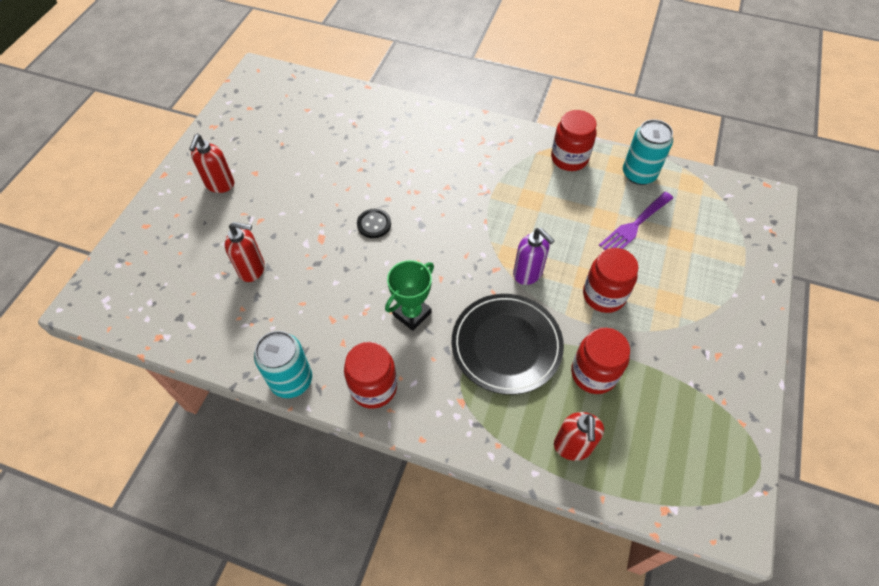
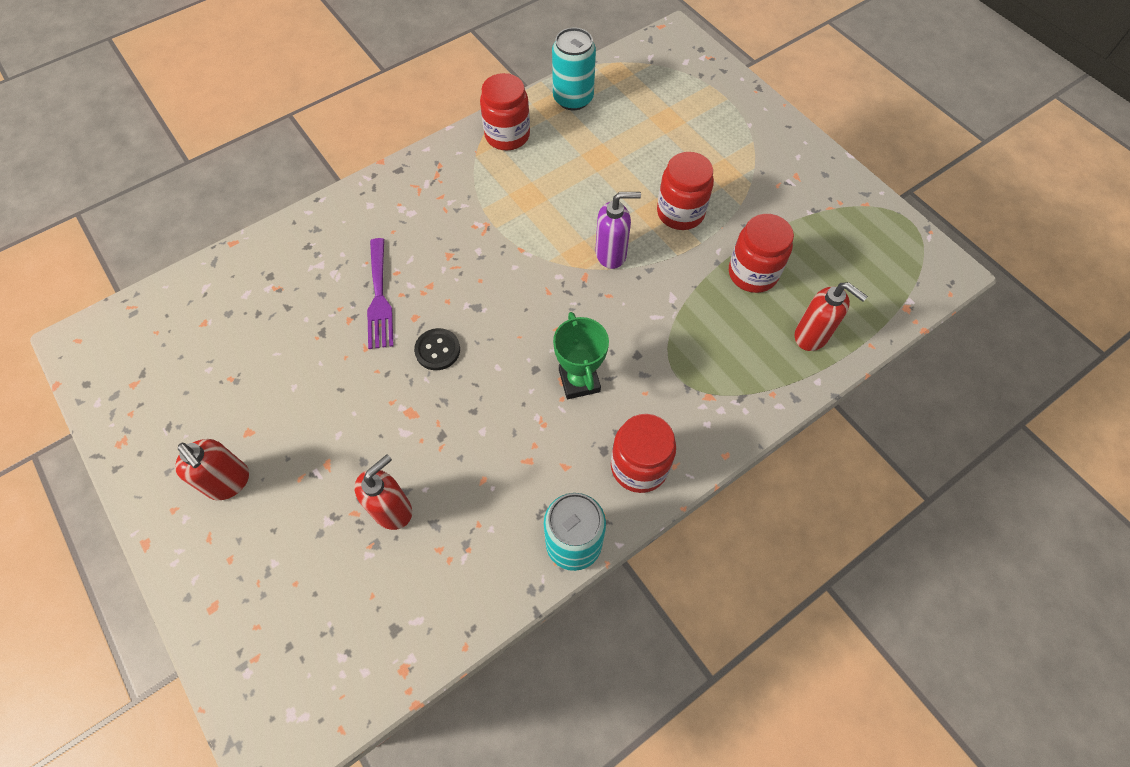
camera: 55 degrees left, 5 degrees up
black plate [452,294,564,395] -> none
purple fork [599,192,673,250] -> purple fork moved to [367,238,394,349]

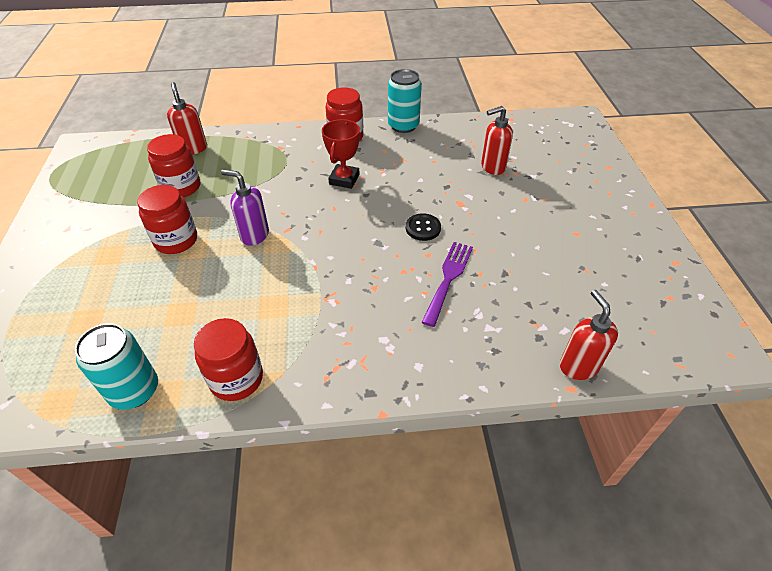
camera: 150 degrees left, 15 degrees down
red soap dispenser [175,439,249,500] -> red soap dispenser moved to [560,290,618,380]
green trophy [553,312,609,399] -> red trophy [322,119,360,189]

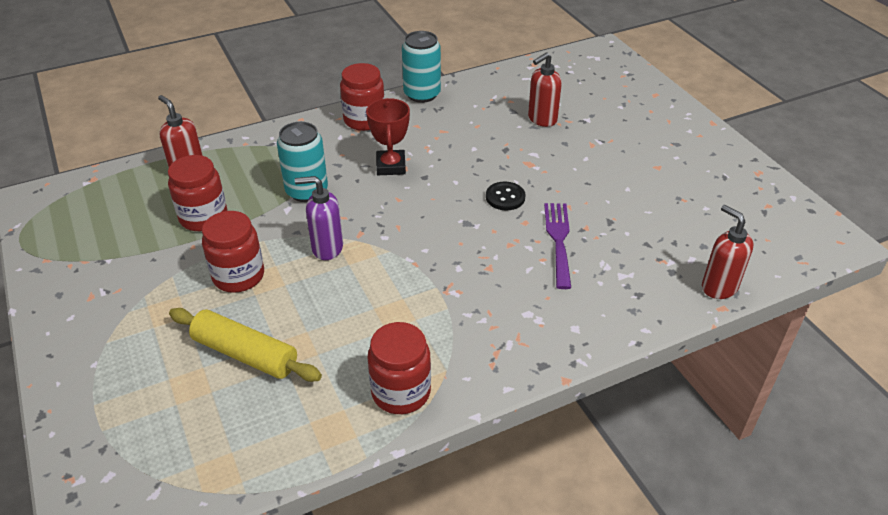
camera: 20 degrees left, 5 degrees down
turquoise can [75,323,158,410] -> turquoise can moved to [277,122,328,202]
none -> yellow rolling pin [169,308,322,382]

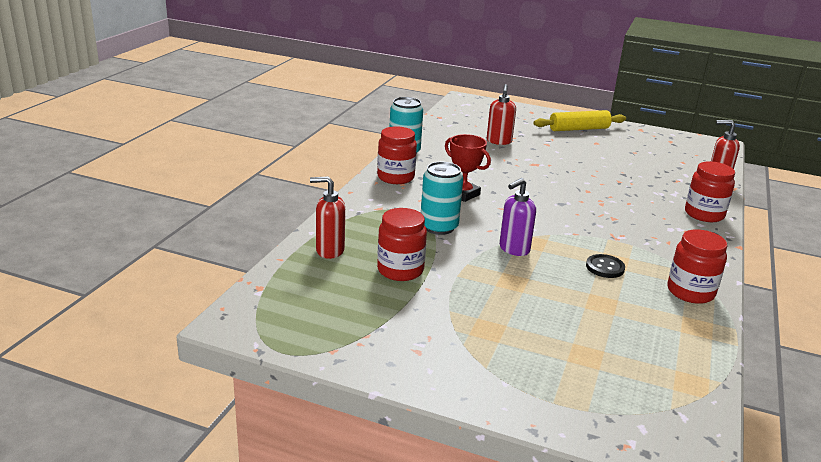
camera: 45 degrees left, 15 degrees down
yellow rolling pin [169,308,322,382] -> yellow rolling pin moved to [534,110,626,131]
red jar [202,211,264,293] -> red jar moved to [685,161,735,222]
black button [486,182,525,210] -> black button moved to [586,254,625,278]
purple fork [544,203,571,289] -> none

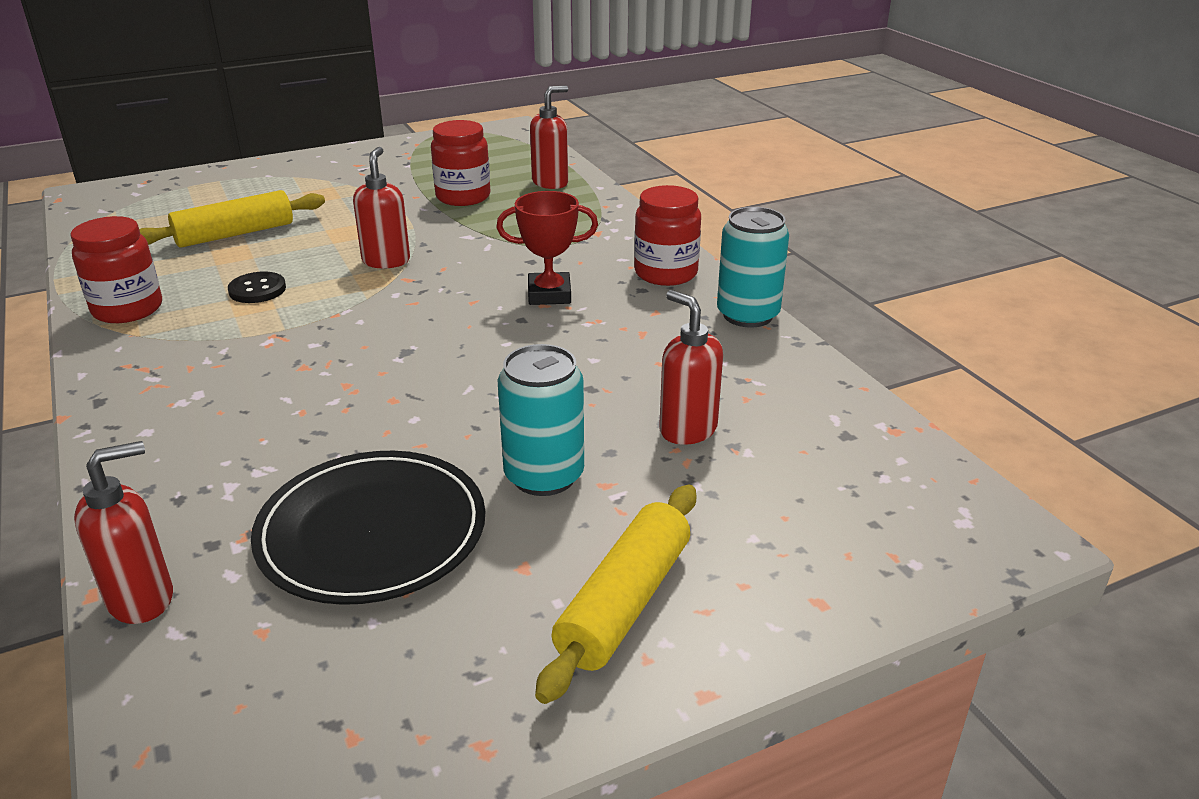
camera: 135 degrees right, 5 degrees up
turquoise can [421,162,463,235] -> turquoise can moved to [498,344,584,496]
purple soap dispenser [499,178,536,256] -> red soap dispenser [353,147,410,268]
red jar [685,161,735,222] -> none
none -> yellow rolling pin [139,190,325,248]
none -> black plate [251,451,485,605]

